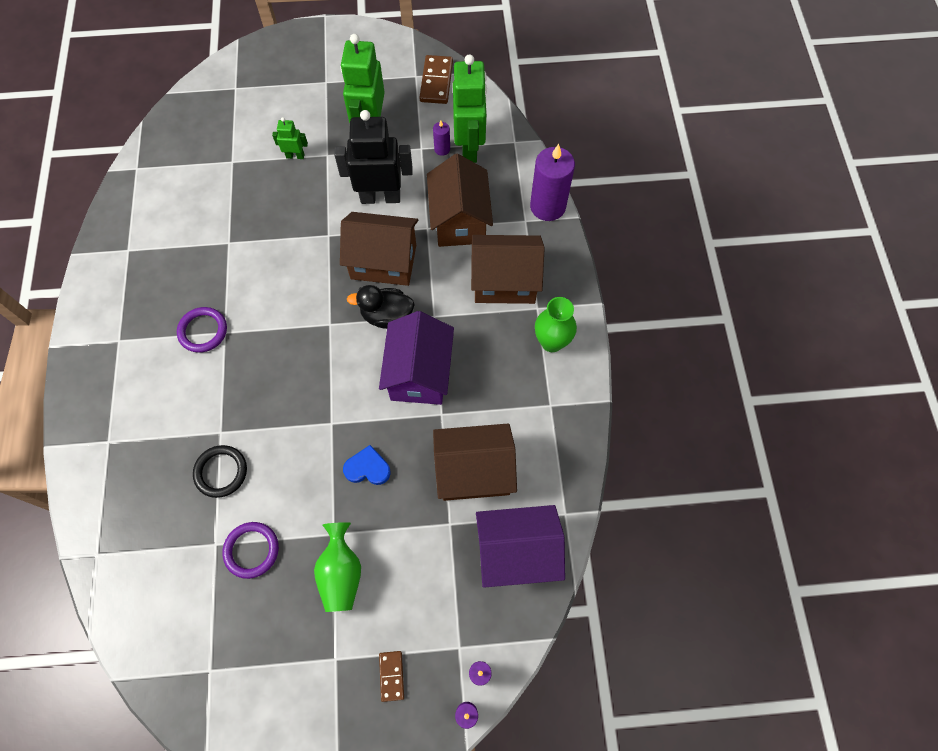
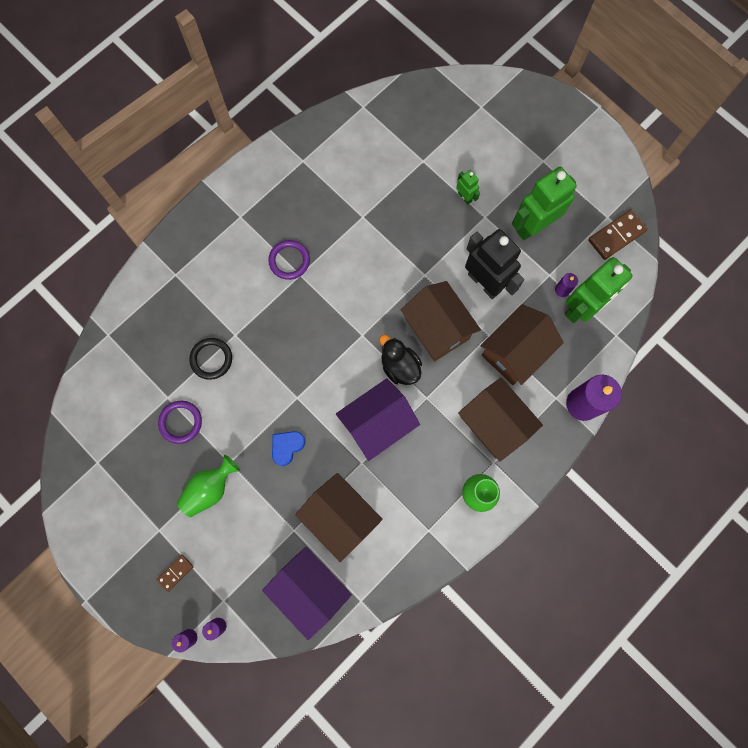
camera: 50 degrees right, 10 degrees up
blue heart [343,445,391,485] -> blue heart turned 105 degrees counterclockwise [272,431,305,466]

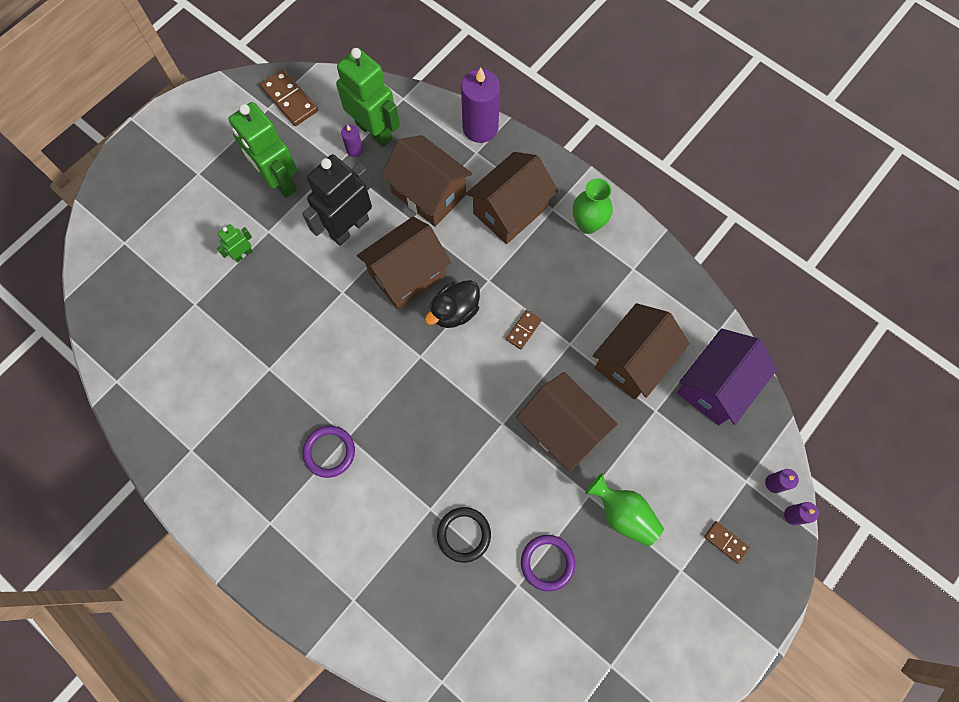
camera: 95 degrees left, 5 degrees down
blue heart [272,431,305,466] -> brown house [516,372,618,472]
purple house [336,378,420,461] -> brown domino [506,310,542,349]

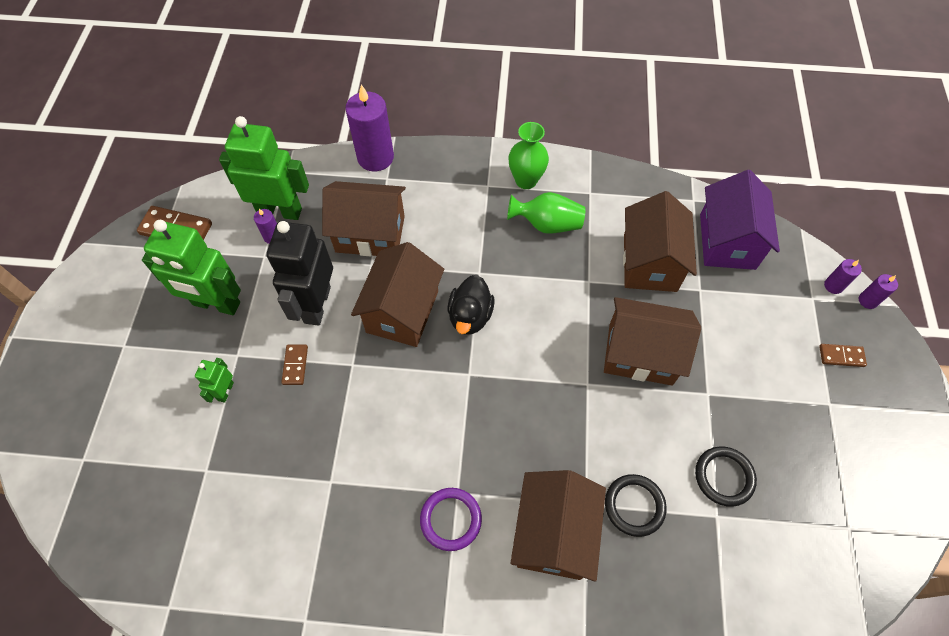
camera: 35 degrees left, 10 degrees down
brown house [466,152,558,244] -> brown house moved to [511,470,606,582]
brown domino [506,310,542,349] -> brown domino moved to [281,345,308,385]
purple ring [521,535,575,591] -> black ring [695,446,757,507]
green vase [585,473,664,547] -> green vase moved to [507,192,585,234]

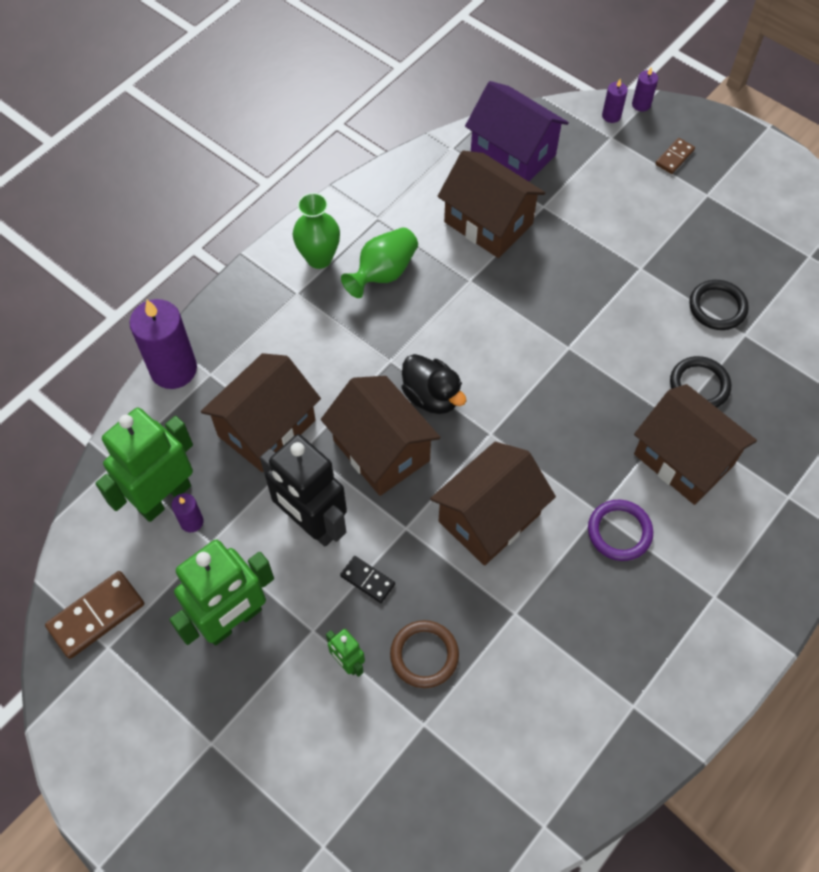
camera: 55 degrees left, 0 degrees up
brown domino [281,345,308,385] -> black domino [340,556,395,603]
brown house [604,297,701,386] -> brown house moved to [430,442,556,566]
none -> brown ring [390,620,459,688]

